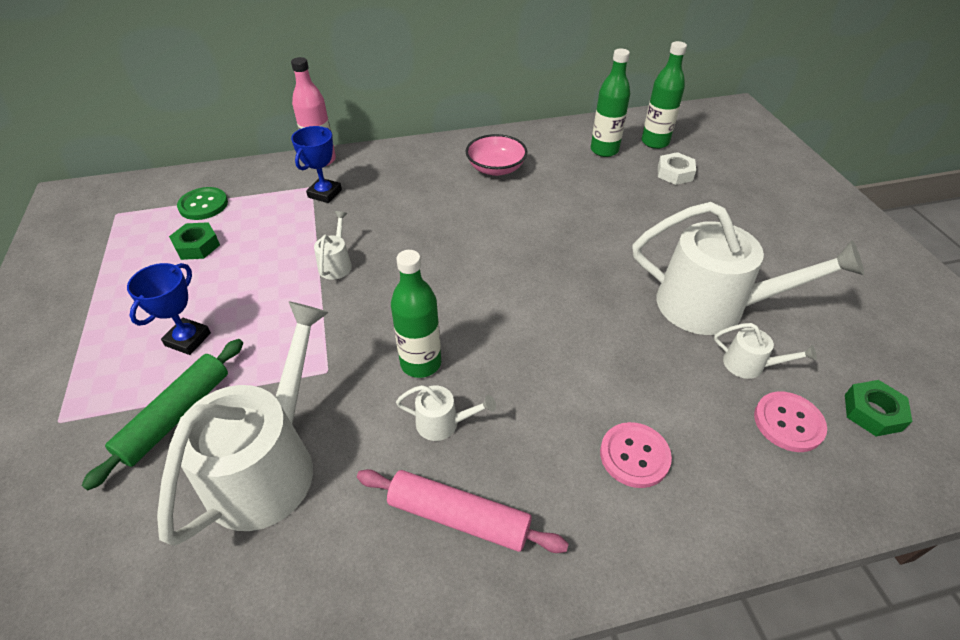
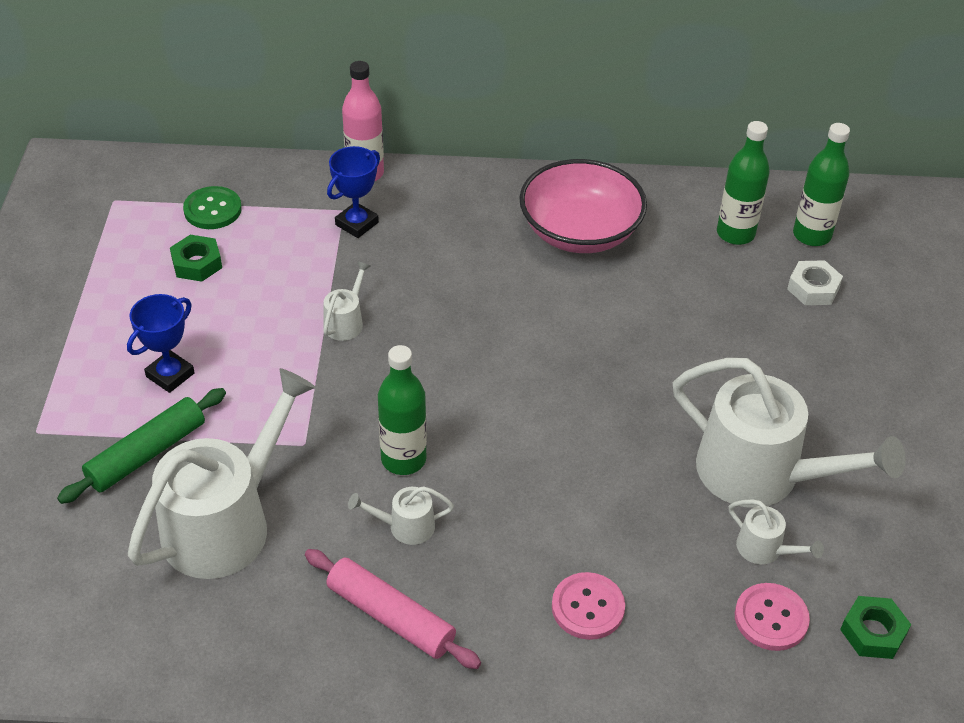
camera: 15 degrees right, 0 degrees up
white watering can [396,385,496,441] -> white watering can turned 150 degrees clockwise [348,486,454,545]
pink bowl [465,134,527,176] -> pink bowl [520,159,647,253], size x1.56

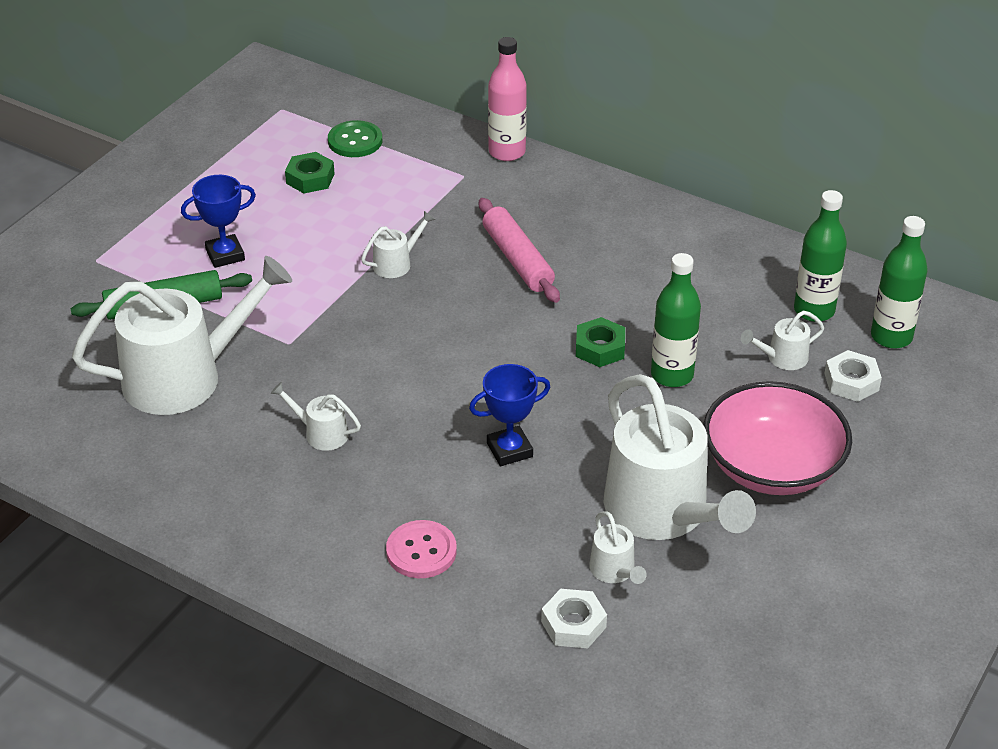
camera: 30 degrees right, 5 degrees down
pink rolling pin [305,549,481,669] -> pink rolling pin moved to [479,198,560,303]
blue trophy [327,146,380,238] -> blue trophy moved to [469,364,550,466]
green bottle [378,345,427,475] -> green bottle moved to [651,253,701,387]
pink bowl [520,159,647,253] -> pink bowl moved to [703,381,852,495]
pink button [735,583,810,651] -> white nut [541,589,607,648]
green nut [840,596,911,659] -> green nut moved to [576,317,625,367]
none -> white watering can [741,311,824,370]

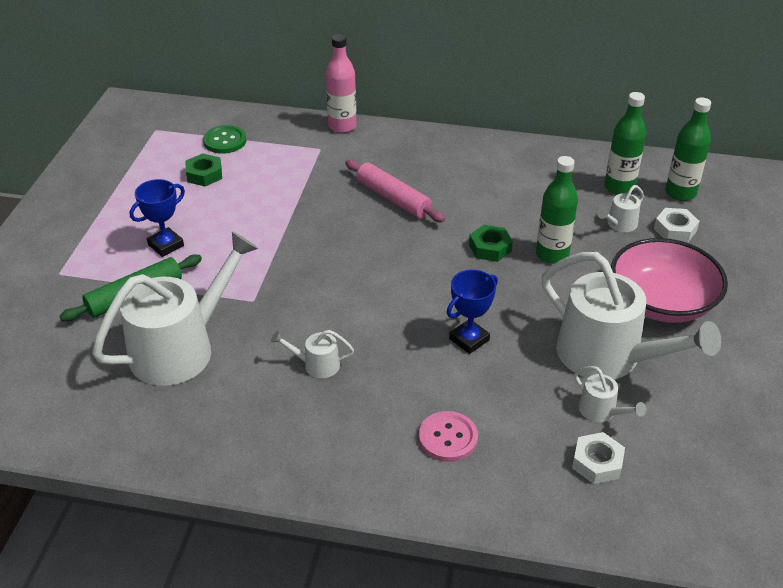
camera: 20 degrees left, 0 degrees up
white watering can [361,211,435,278] -> none

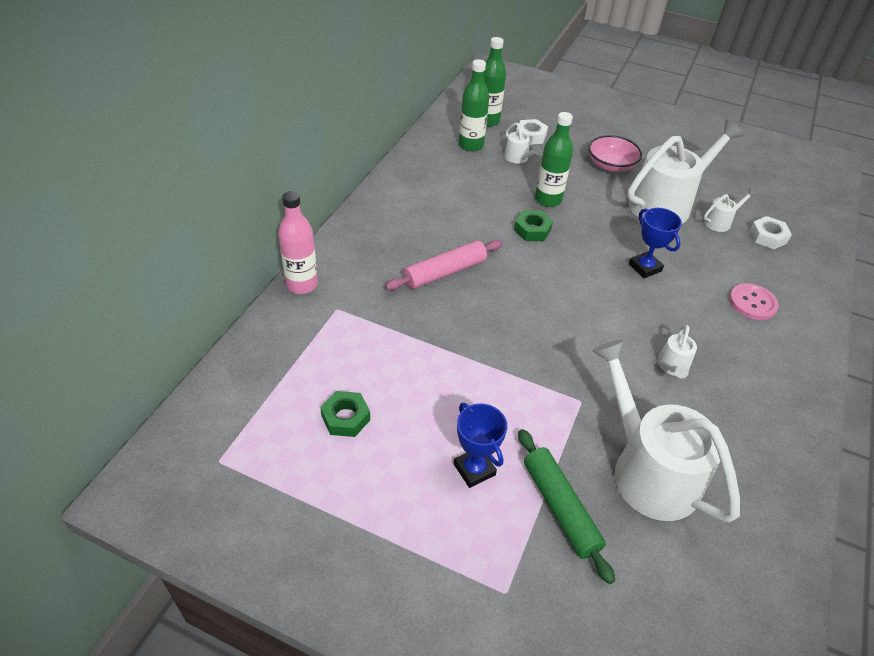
camera: 80 degrees left, 5 degrees up
green button [203,125,246,154] -> none
pink bowl [611,238,728,323] -> pink bowl [588,135,642,172], size x0.64

